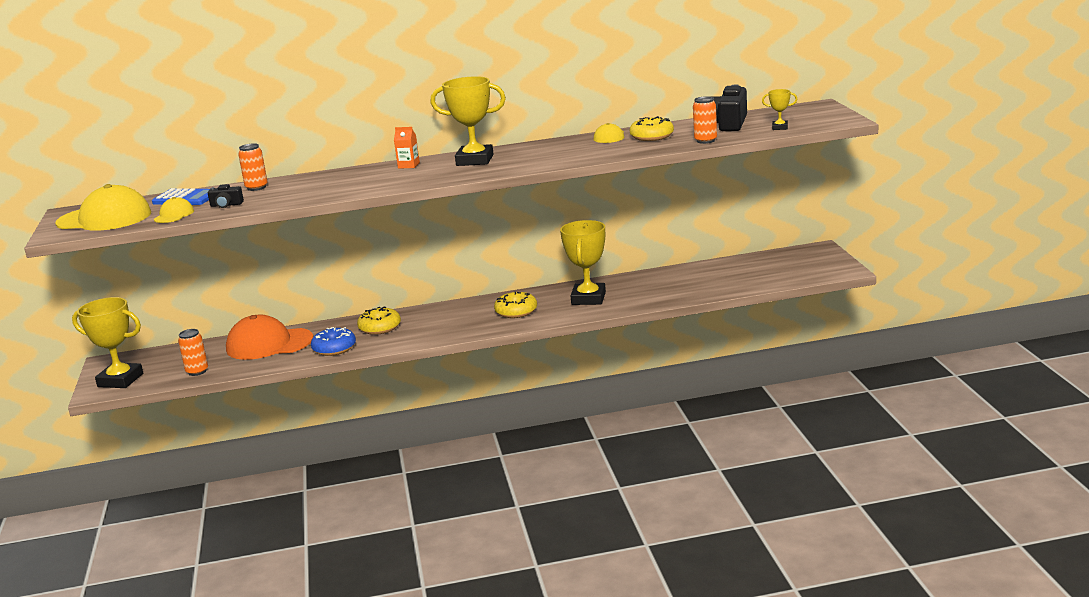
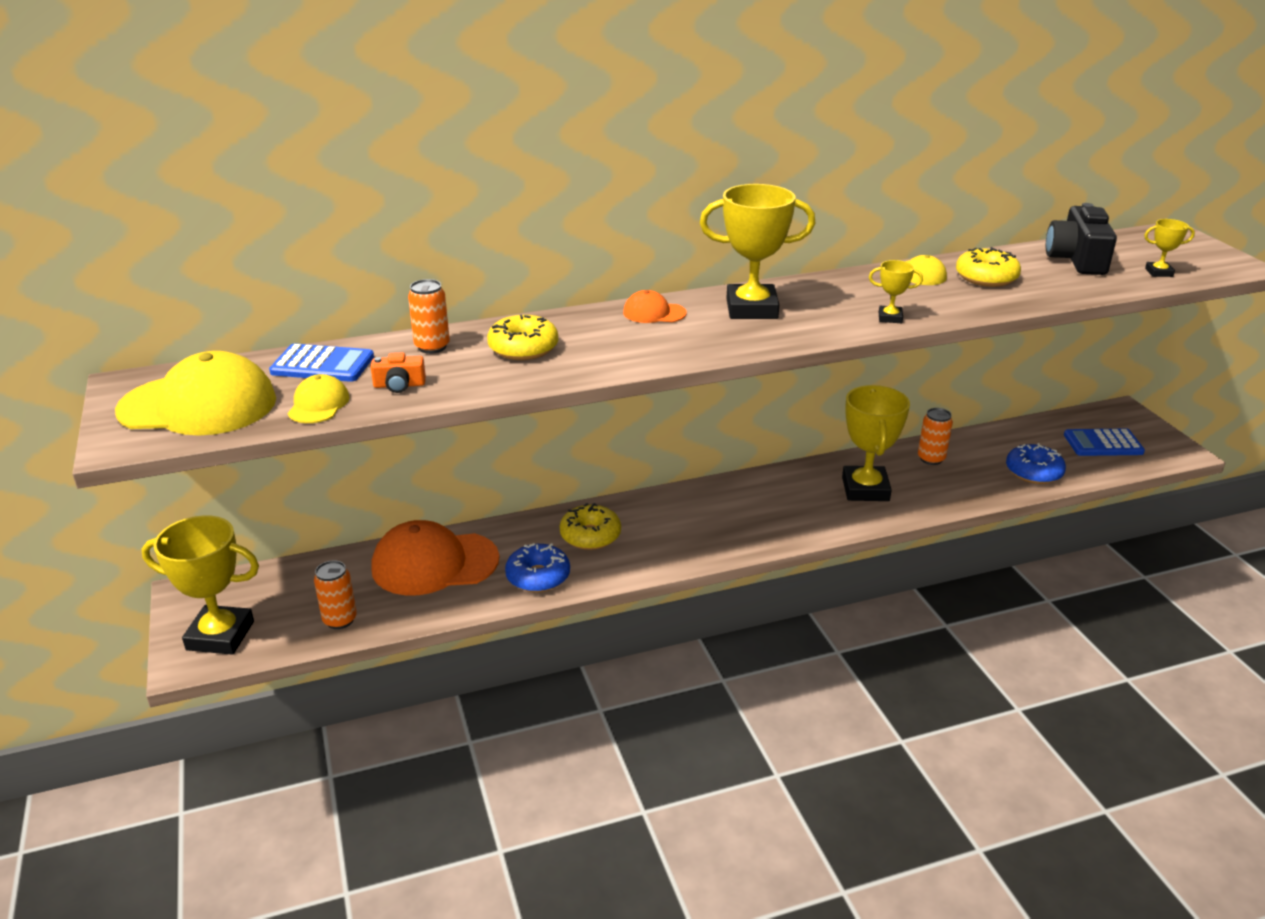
camera: 10 degrees left, 10 degrees up
black camera [208,184,244,208] -> orange camera [371,353,426,393]
orange carton [394,127,420,169] -> orange cap [623,290,687,323]
yellow donut [494,292,537,318] -> yellow donut moved to [487,315,558,360]
orange can [693,96,717,144] -> orange can moved to [918,408,953,465]
none -> yellow trophy [869,260,923,323]
none -> blue donut [1006,443,1066,484]
none -> blue calculator [1064,429,1145,456]

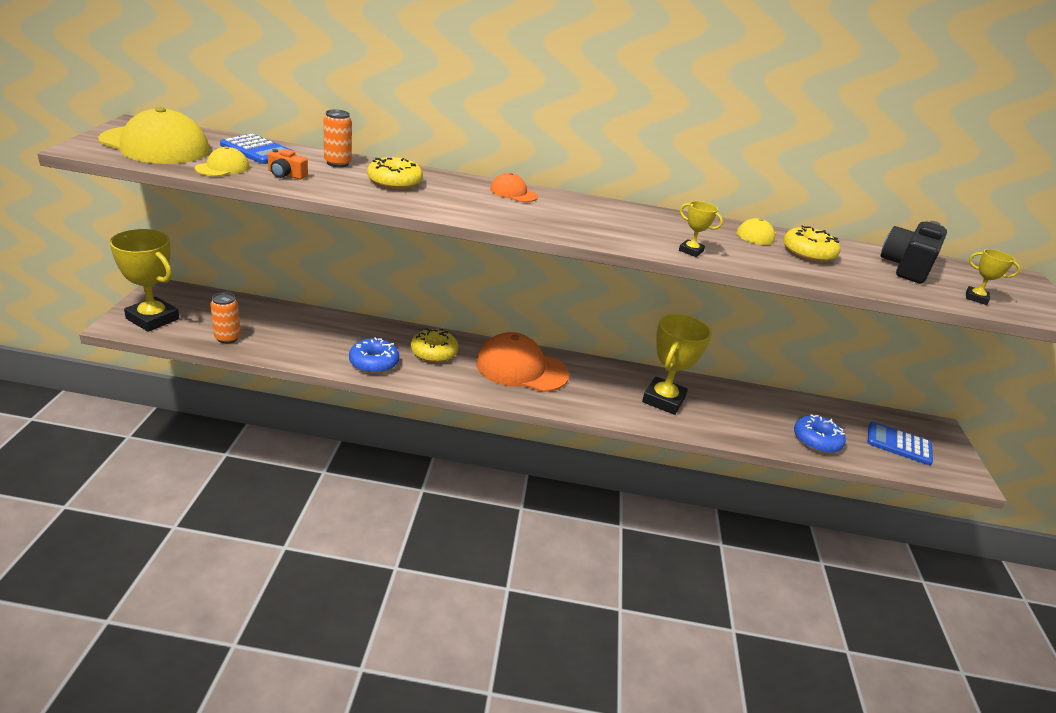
camera: 20 degrees right, 0 degrees up
orange cap [371,520,499,595] -> orange cap moved to [476,332,569,392]
yellow trophy [700,184,815,319] -> none
orange can [918,408,953,465] -> none

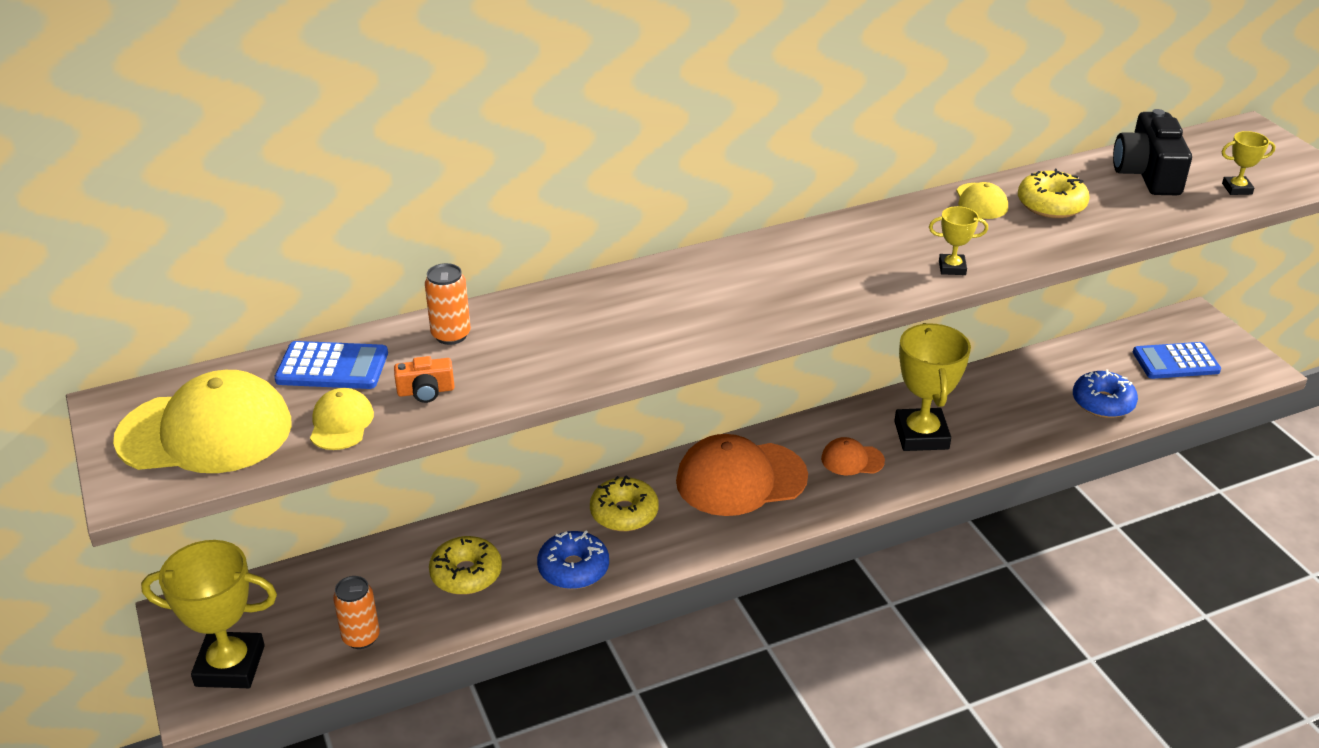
camera: 25 degrees left, 5 degrees up
yellow donut [367,157,423,190] -> yellow donut moved to [429,536,502,595]
orange cap [490,173,538,202] -> orange cap moved to [821,437,885,475]

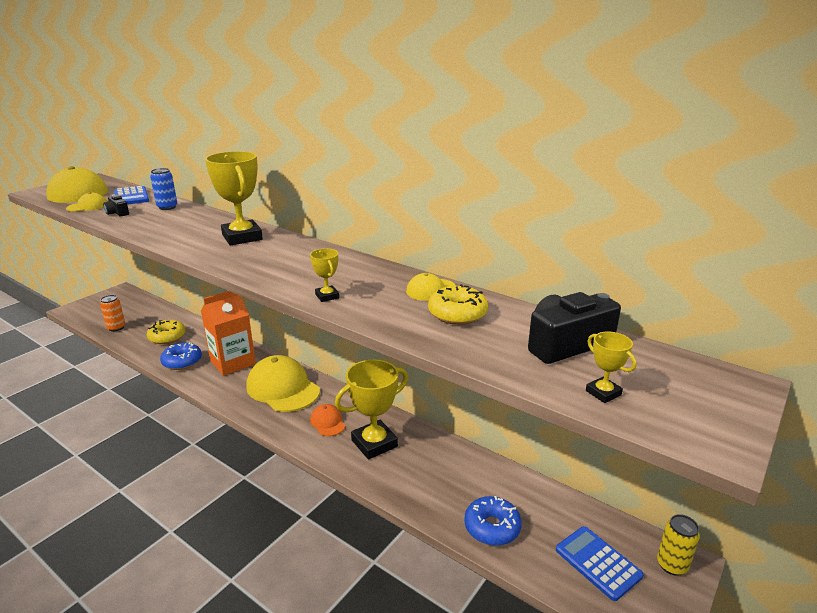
camera: 60 degrees right, 10 degrees down
yellow trophy [141,540,277,688] -> yellow trophy moved to [205,151,263,245]
orange camera [394,356,455,403] -> black camera [103,195,129,216]
orange can [425,263,471,345] -> blue can [150,168,177,210]
yellow donut [590,475,659,531] -> orange carton [201,291,256,376]
orange cap [676,434,808,516] -> yellow cap [246,355,320,412]
none -> yellow can [657,514,700,576]

